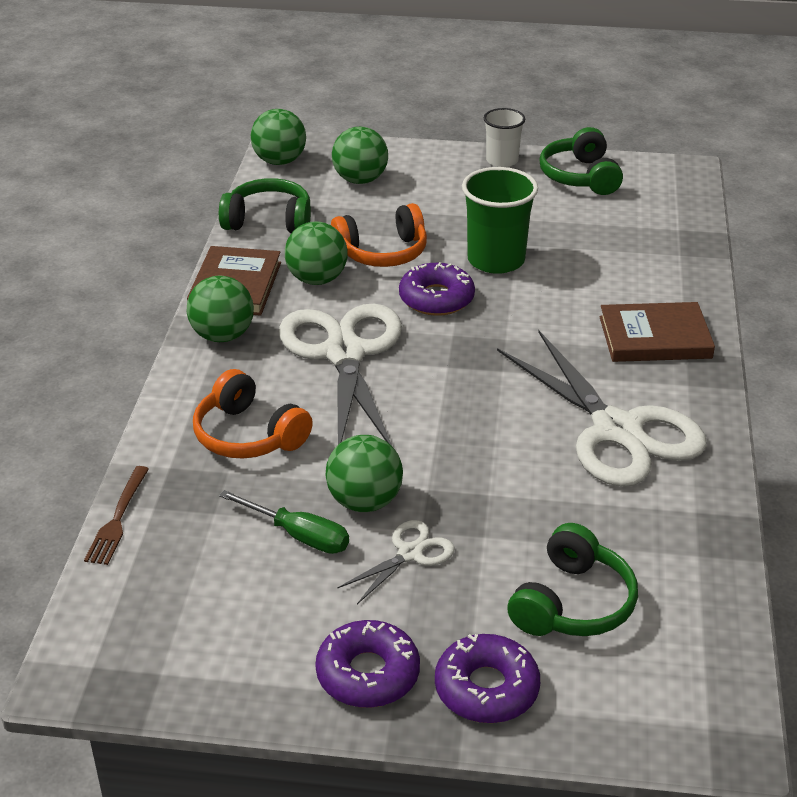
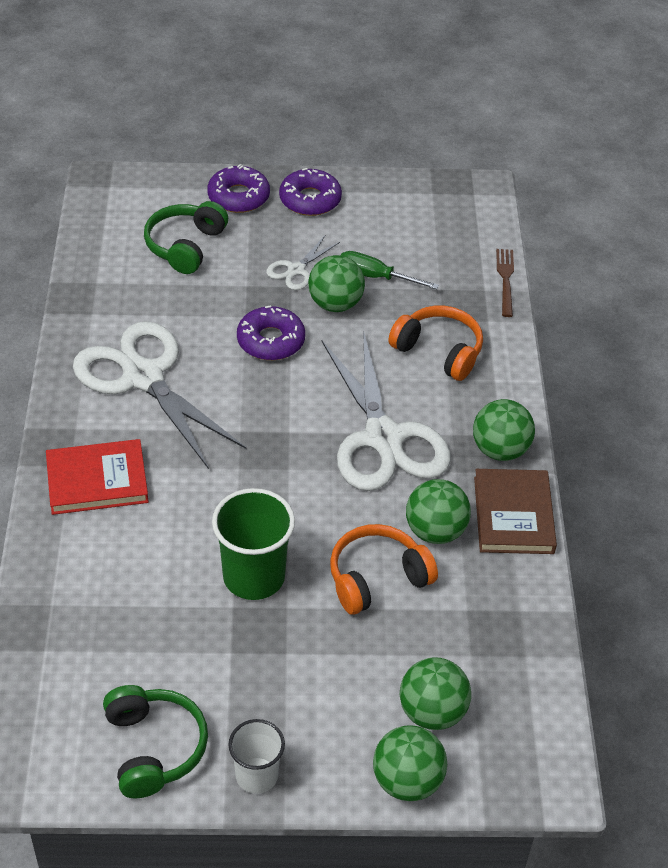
camera: 170 degrees right, 10 degrees up
green headphones [219,178,311,233] -> none
green ball [251,109,306,165] -> green ball moved to [373,725,447,801]
purple donut [399,262,475,316] -> purple donut moved to [237,305,305,360]
brown book [599,302,715,362] -> red book [46,439,149,515]

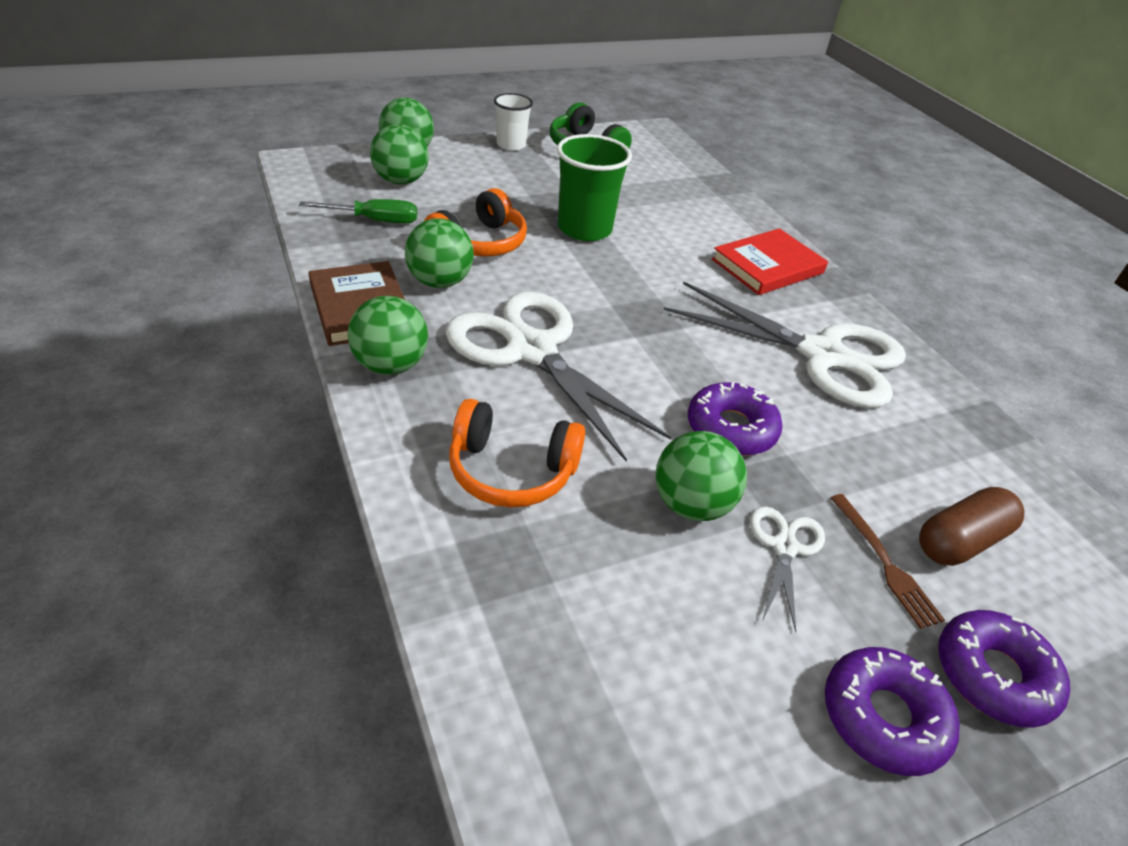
camera: 155 degrees right, 5 degrees down
green headphones [144,201,228,274] -> brown capsule [919,487,1024,566]
green screwdriver [341,251,439,289] -> green screwdriver moved to [299,199,417,224]
brown fork [496,249,514,317] -> brown fork moved to [831,494,945,629]

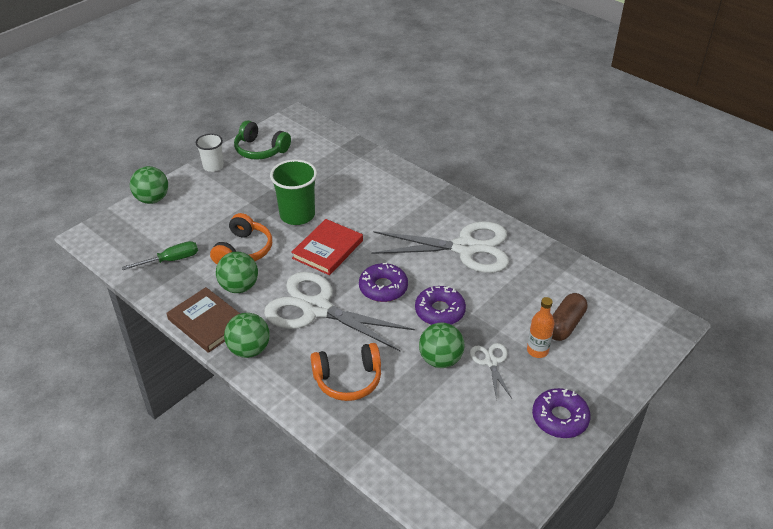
camera: 20 degrees left, 0 degrees up
green ball [370,124,429,185] -> none
red book [711,228,828,295] -> red book moved to [291,219,363,275]
brown fork [831,494,945,629] -> orange bottle [527,297,554,358]
purple donut [938,610,1070,728] -> purple donut moved to [359,263,408,302]

